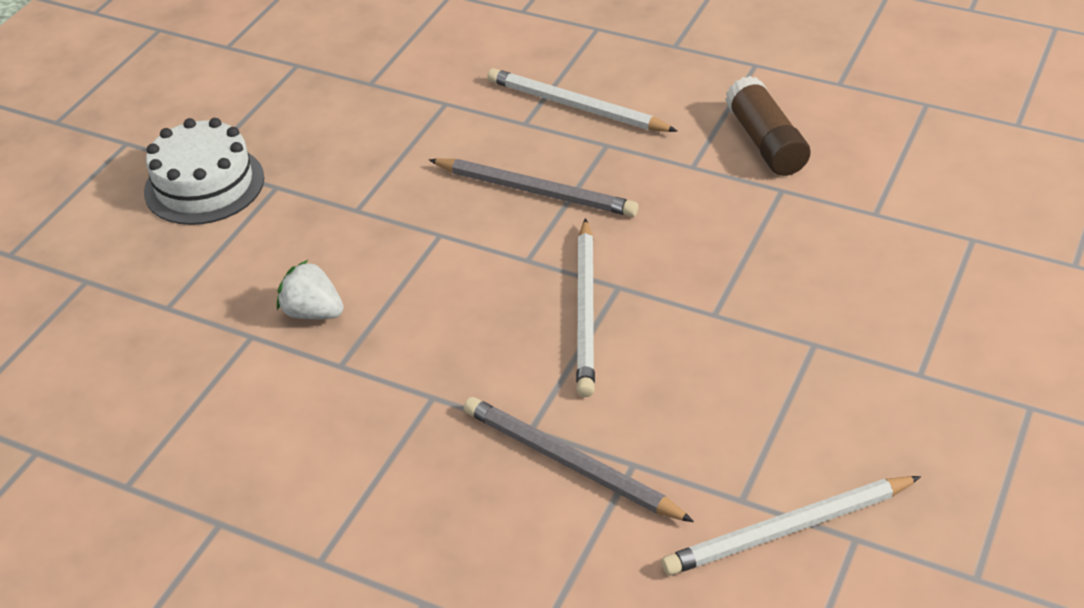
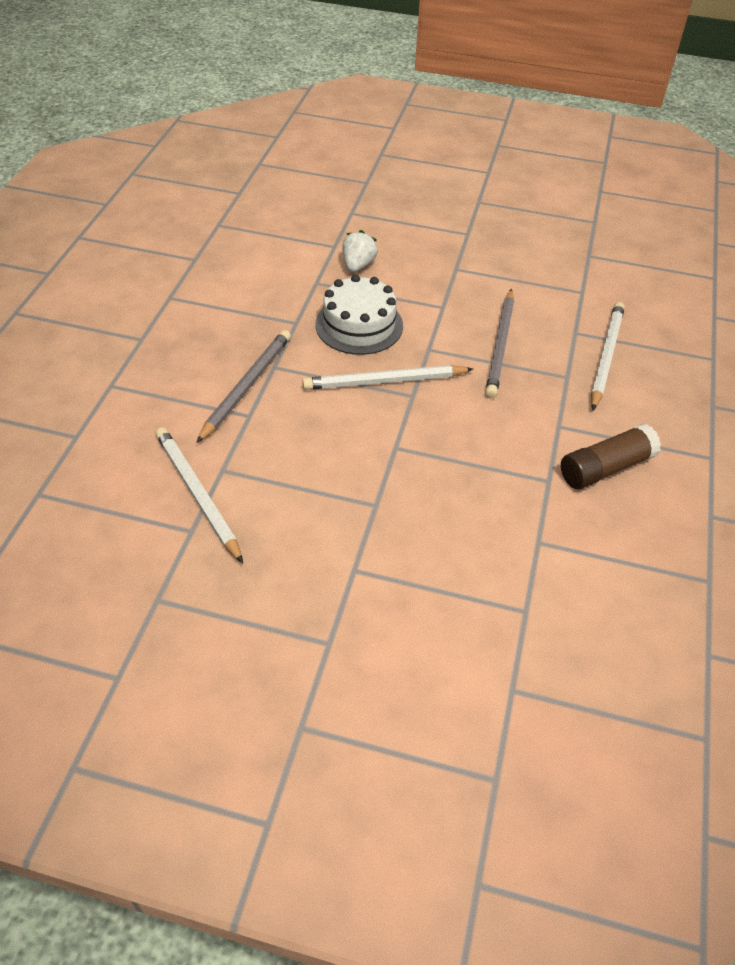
camera: 75 degrees right, 5 degrees up
white cake [144,118,264,225] -> white cake moved to [316,274,403,355]

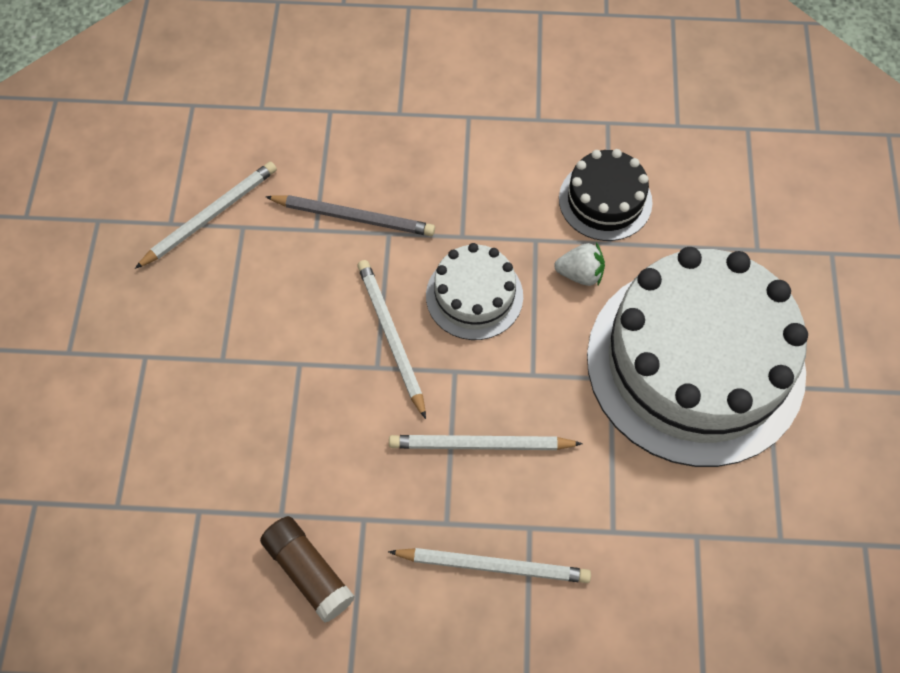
camera: 80 degrees right, 15 degrees up
grey pencil [485,289,514,398] -> white pencil [389,435,583,450]
none -> black cake [559,149,653,241]
none -> white cake [587,247,808,467]

